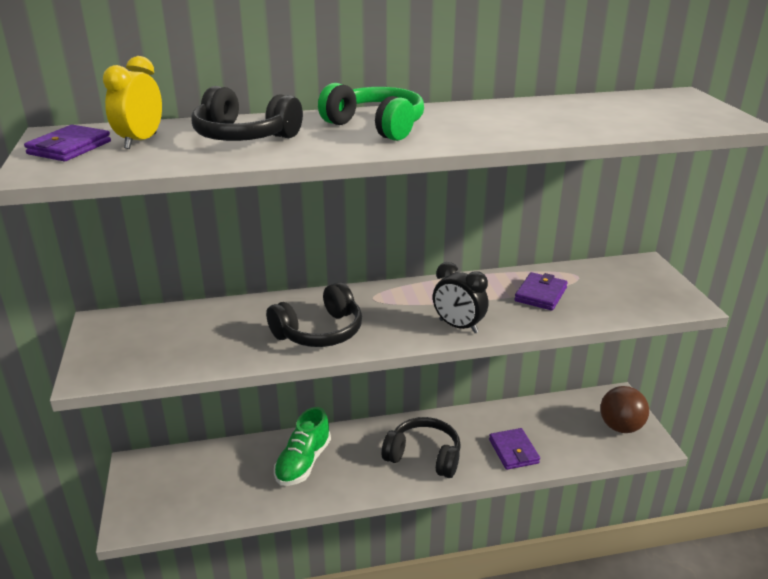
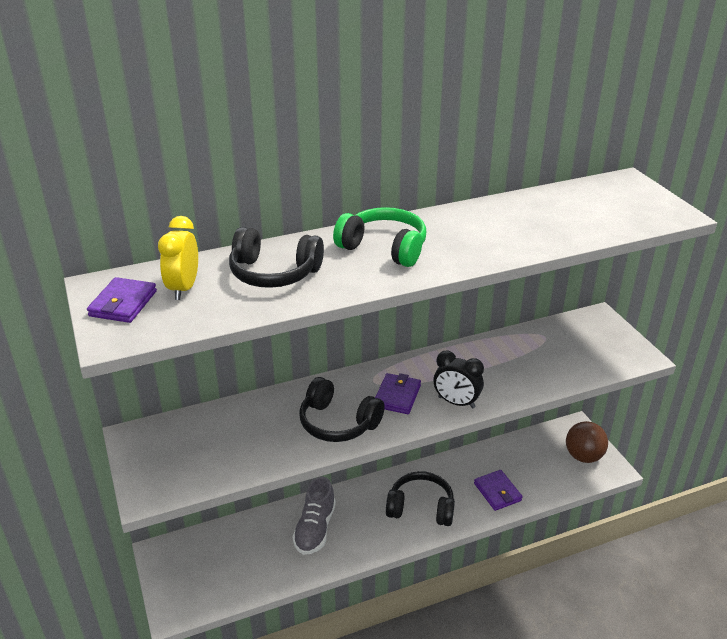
camera: 10 degrees left, 5 degrees up
black headphones [266,282,362,347] -> black headphones turned 75 degrees clockwise [299,377,385,442]
green shoe [274,407,331,486] -> grey shoe [293,477,336,555]
purple wallet [514,272,568,311] -> purple wallet moved to [375,373,421,414]

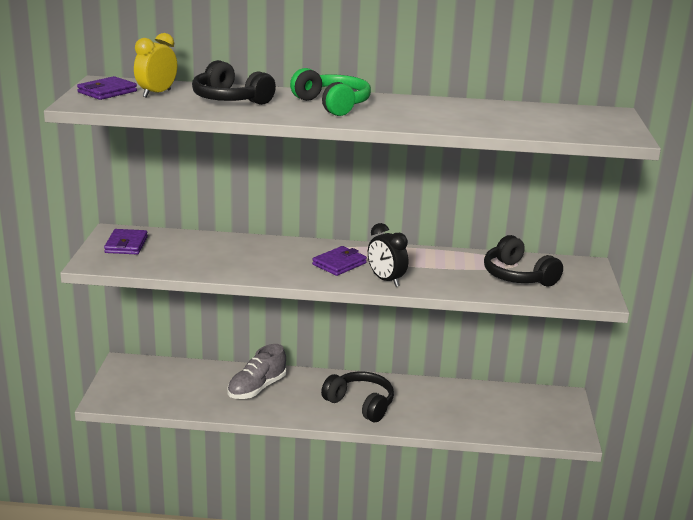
camera: 25 degrees right, 10 degrees down
black headphones [299,377,385,442] -> black headphones moved to [484,235,563,286]
purple wallet [474,470,523,511] -> purple wallet moved to [104,229,148,254]
brown ball [566,421,608,463] -> none

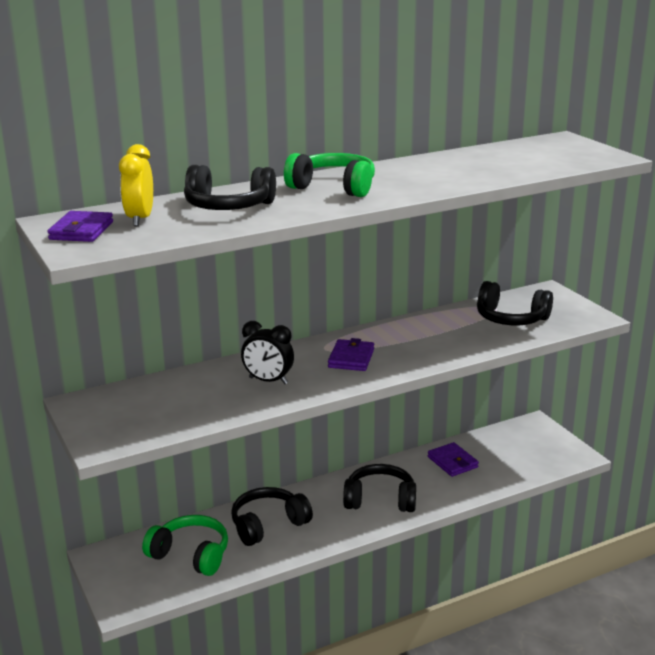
camera: 30 degrees left, 0 degrees up
purple wallet [104,229,148,254] -> purple wallet moved to [428,442,479,477]
grey shoe [227,344,286,399] -> black headphones [231,487,313,546]
black clock [368,223,408,287] -> black clock moved to [241,321,294,384]
none -> green headphones [142,515,228,576]

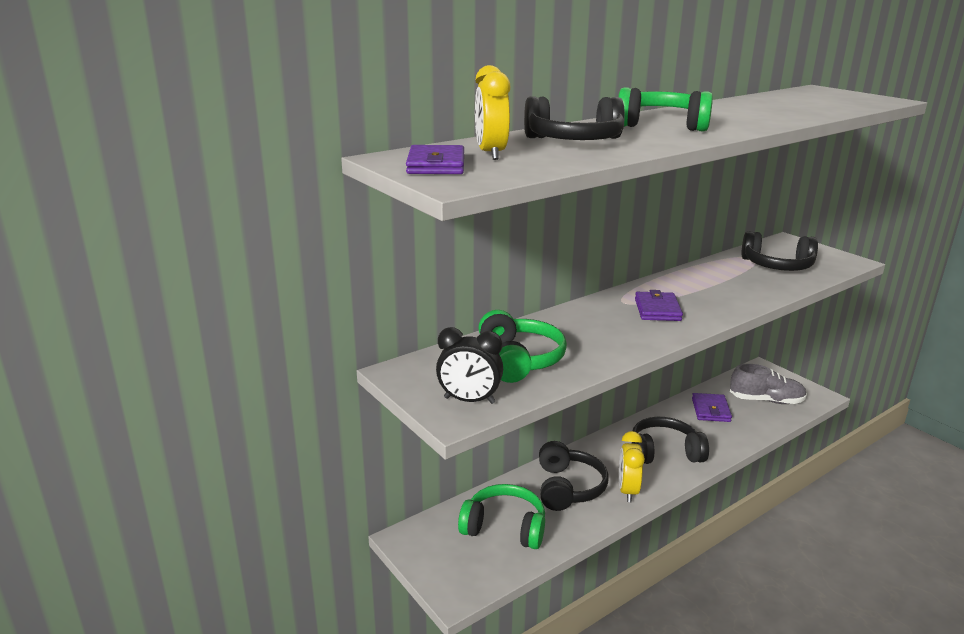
camera: 10 degrees left, 0 degrees up
black headphones [231,487,313,546] -> black headphones turned 135 degrees clockwise [539,441,609,511]
black clock [241,321,294,384] -> black clock moved to [436,327,503,404]
purple wallet [428,442,479,477] -> purple wallet turned 45 degrees clockwise [692,393,732,422]
none -> green headphones [478,310,567,383]
none -> yellow clock [619,431,645,502]
none -> grey shoe [730,364,807,404]

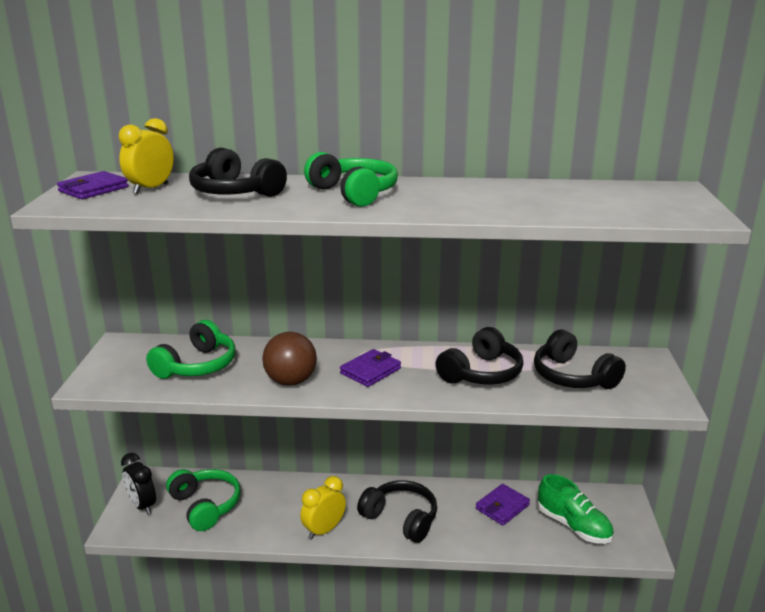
camera: 40 degrees right, 0 degrees up
black clock [436,327,503,404] -> black clock moved to [121,453,156,515]
black headphones [539,441,609,511] -> black headphones moved to [435,327,523,385]
grey shoe [730,364,807,404] -> green shoe [538,474,614,544]
none -> brown ball [262,332,317,386]

